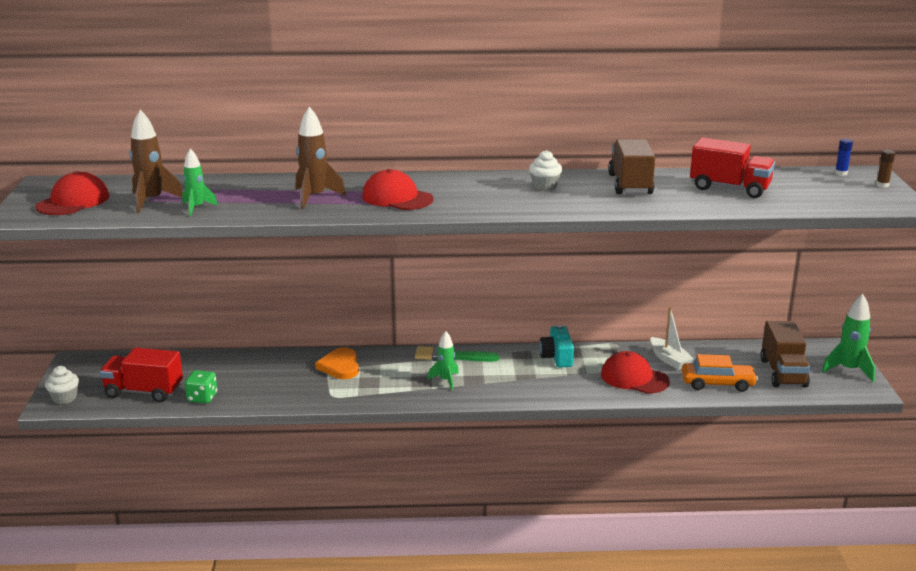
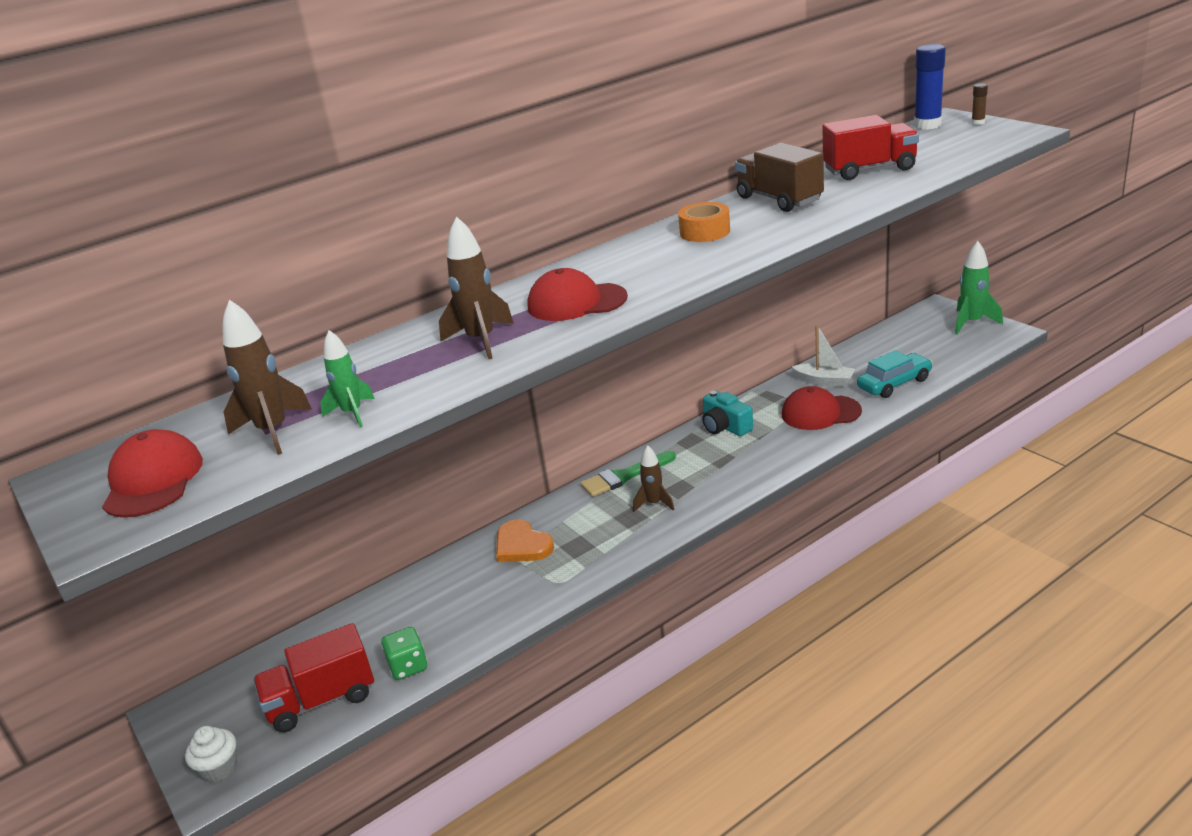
camera: 30 degrees left, 5 degrees up
green rocket [428,331,459,390] -> brown rocket [633,445,675,512]
white cupcake [529,150,562,191] -> orange tape [678,202,730,242]
orange car [682,354,758,392] -> turquoise car [857,350,933,398]
brown truck [760,321,811,388] -> none
blue glue stick [835,139,853,176] -> blue glue stick [914,44,946,130], size x2.05

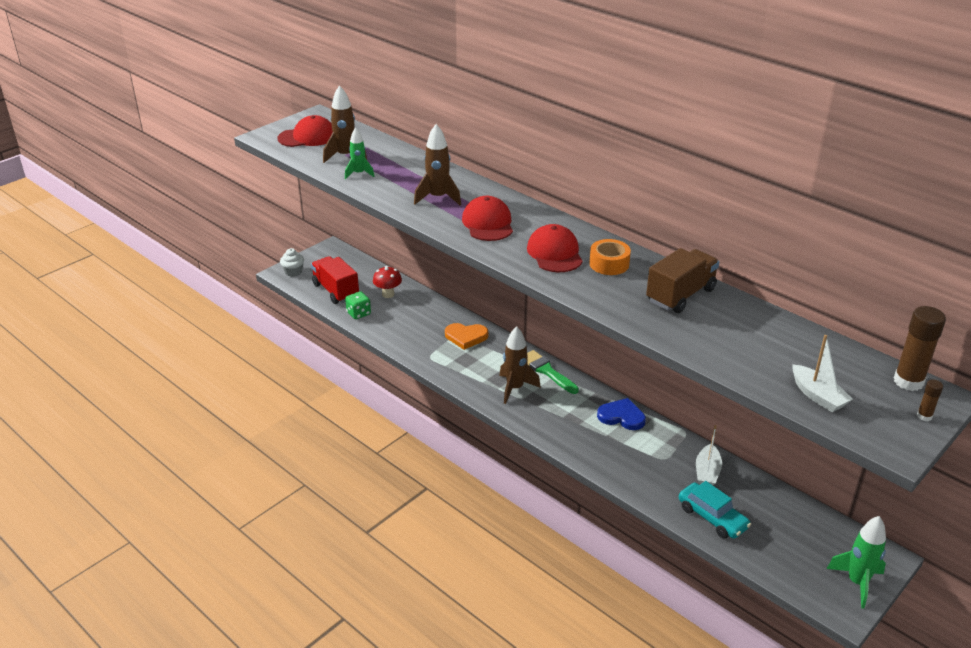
camera: 75 degrees right, 5 degrees up
orange heart [496,519,554,562] -> orange heart turned 120 degrees counterclockwise [445,323,488,350]
brown rocket [633,445,675,512] -> brown rocket [499,326,541,404], size x1.53
turquoise camera [702,391,753,436] -> blue heart [597,398,646,430]
red cap [782,386,862,430] -> red cap moved to [527,224,583,272]
red truck [823,115,919,180] -> none
blue glue stick [914,44,946,130] -> brown glue stick [894,306,946,391]
none -> red mushroom [373,266,402,298]
none -> white boat [793,335,853,412]

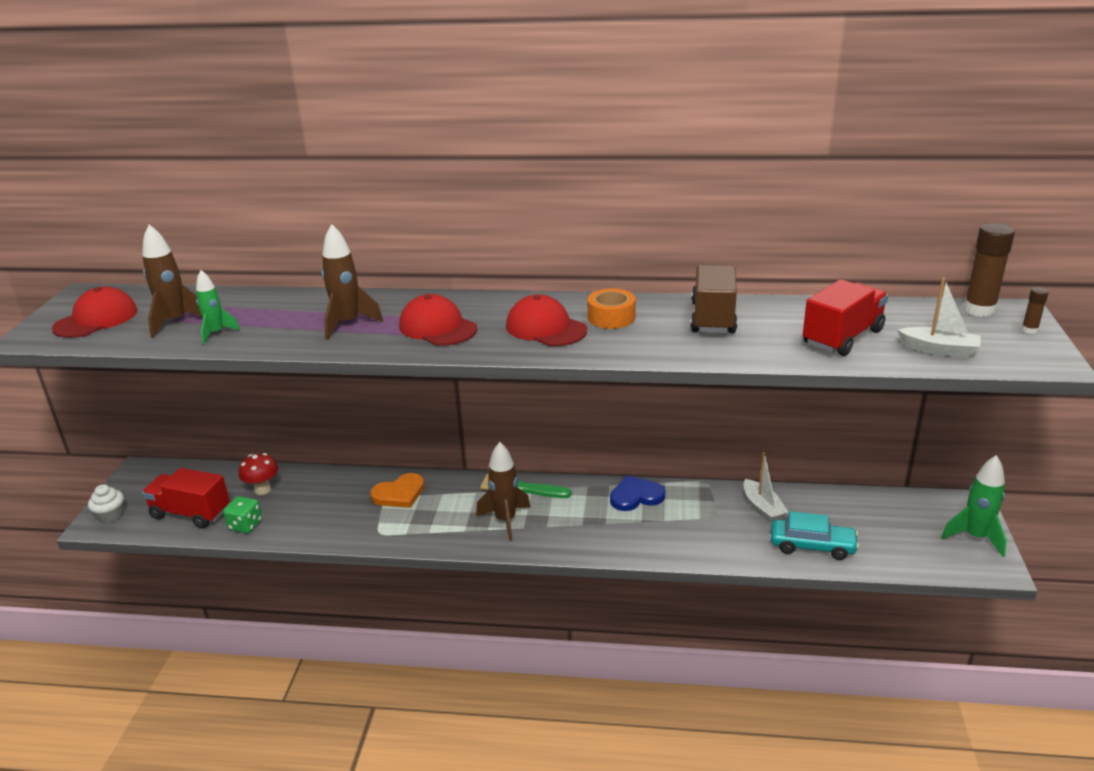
camera: 35 degrees left, 5 degrees down
none -> red truck [803,279,888,356]

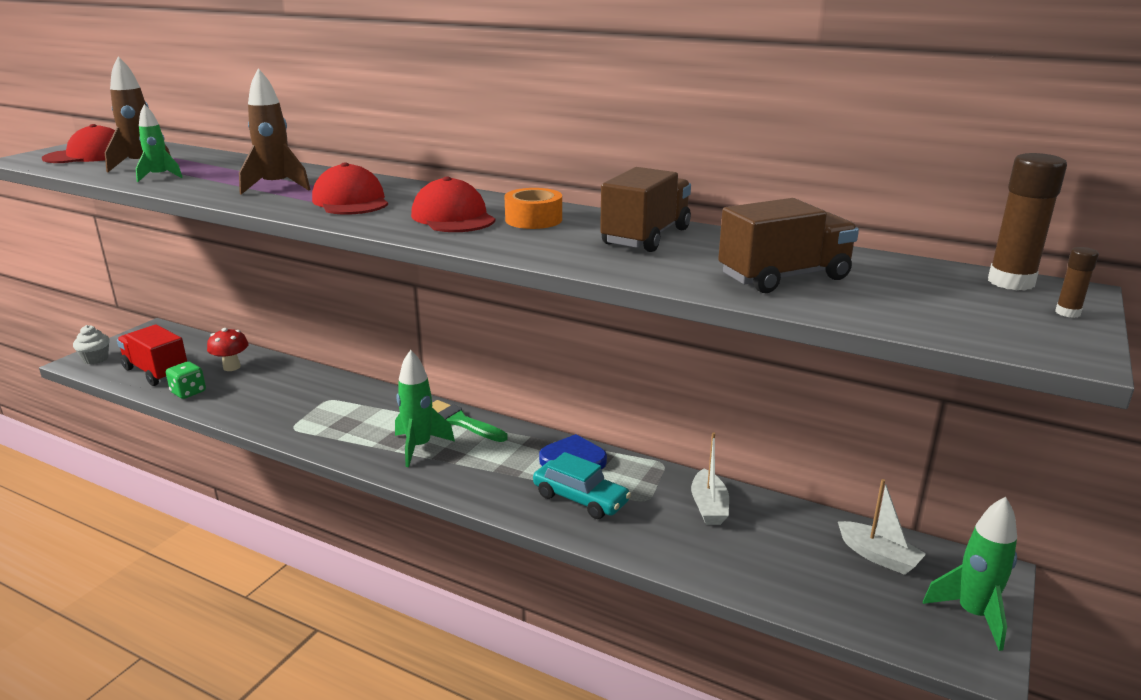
camera: 20 degrees right, 5 degrees down
orange heart [370,473,425,508] -> none
brown rocket [476,442,531,541] -> green rocket [395,350,455,467]
turquoise car [771,511,859,560] -> turquoise car moved to [533,452,631,519]
red truck [803,279,888,356] -> brown truck [718,198,859,293]
white boat [897,278,981,358] -> white boat moved to [838,479,926,575]

